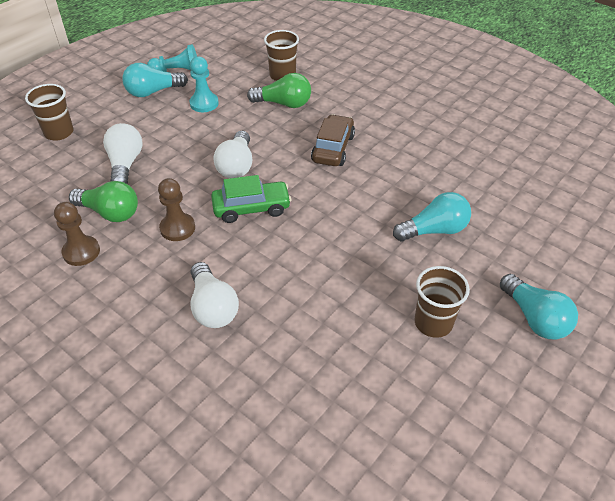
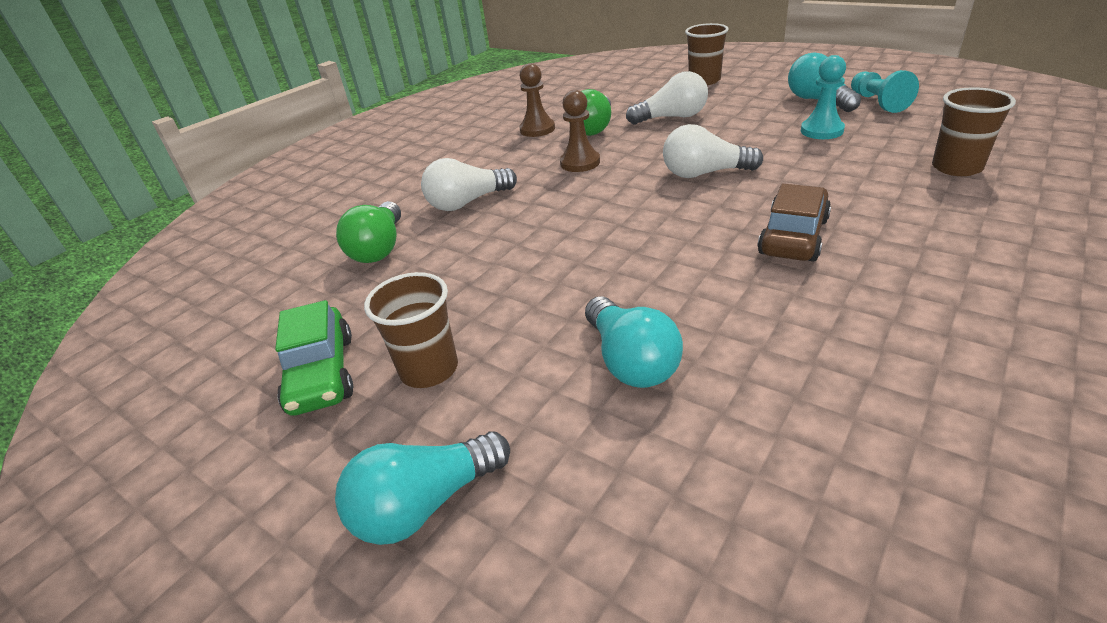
camera: 90 degrees right, 10 degrees down
green car [211,175,291,223] -> green car moved to [275,300,353,416]
green light bulb [247,73,311,108] -> green light bulb moved to [336,201,401,263]
brown car [311,114,355,166] -> brown car turned 75 degrees counterclockwise [758,184,831,262]

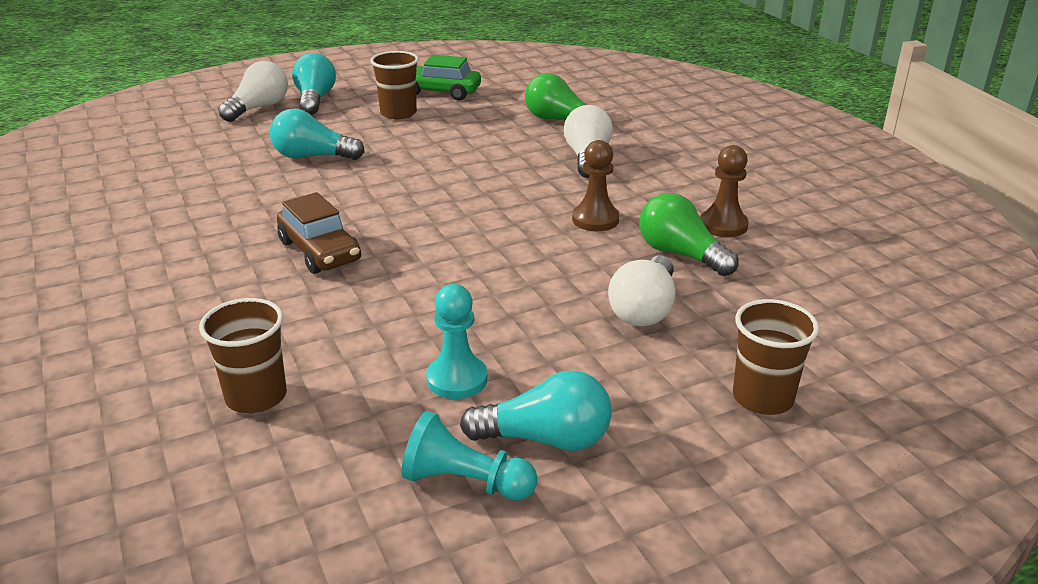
camera: 115 degrees right, 5 degrees down
white light bulb [663,124,763,178] -> white light bulb moved to [218,61,288,122]

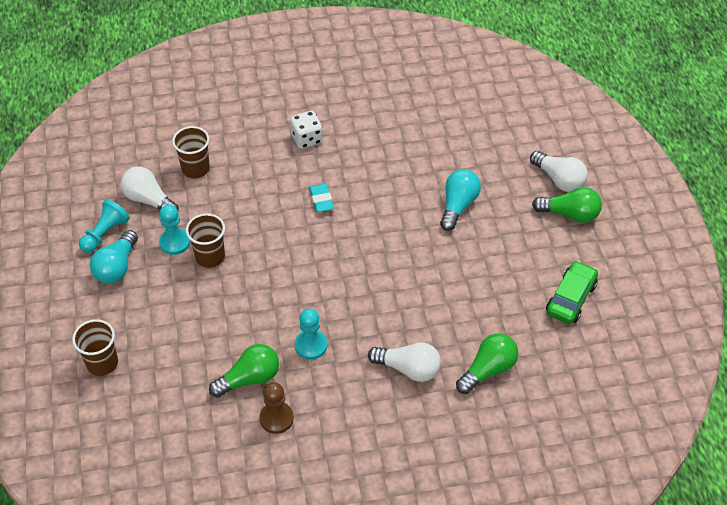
camera: 105 degrees right, 20 degrees up
brown car [277,192,361,274] -> turquoise eraser [309,184,334,212]
turquoise light bulb [292,53,336,115] -> green light bulb [532,187,602,223]
brown cup [370,51,419,119] -> brown cup moved to [186,213,225,268]
brown pawn [572,140,619,231] -> turquoise pawn [295,309,327,360]
white light bulb [608,256,675,326] -> white light bulb moved to [121,166,179,211]
none -> white dice [290,111,323,149]

